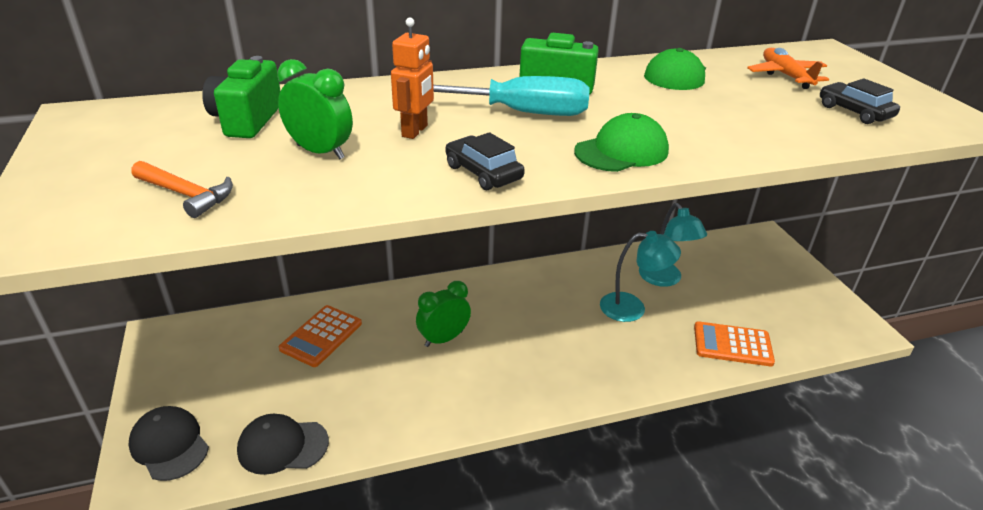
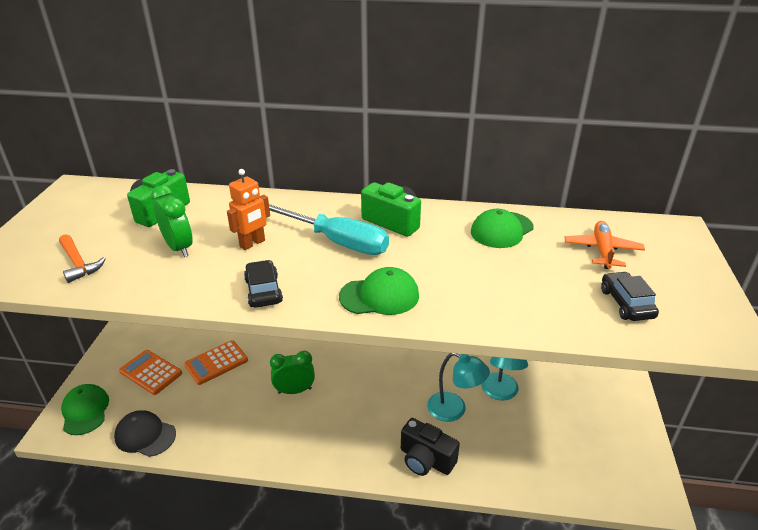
camera: 25 degrees right, 0 degrees up
black cap [129,406,209,481] -> green cap [61,384,109,435]
orange calculator [694,321,775,366] -> orange calculator moved to [119,350,182,395]
none -> black camera [401,418,460,476]

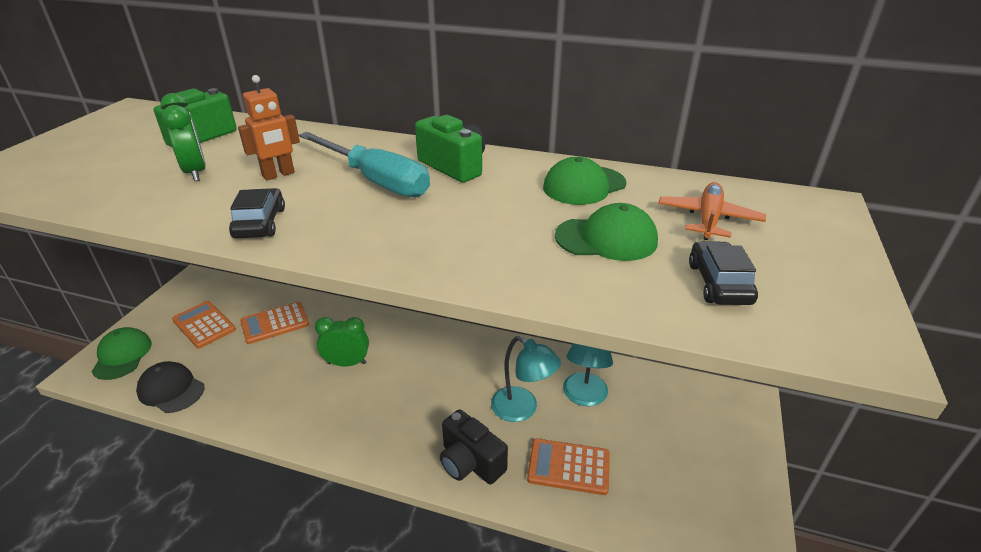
camera: 10 degrees right, 0 degrees up
orange hammer [59,234,106,283] -> none
green cap [339,267,419,315] -> green cap moved to [555,203,658,261]
none -> orange calculator [527,439,610,495]

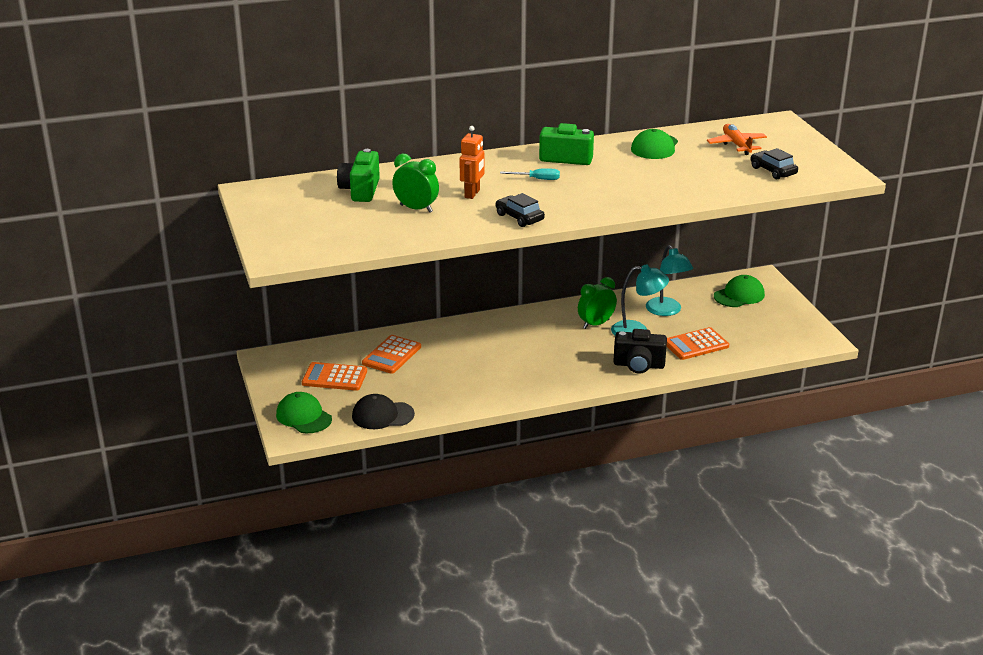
camera: 35 degrees left, 5 degrees down
turquoise screwdriver [299,132,430,197] -> turquoise screwdriver [500,168,560,180], size x0.46
green clock [315,317,369,367] -> green clock moved to [578,277,617,329]
green cap [555,203,658,261] -> green cap moved to [714,275,765,307]

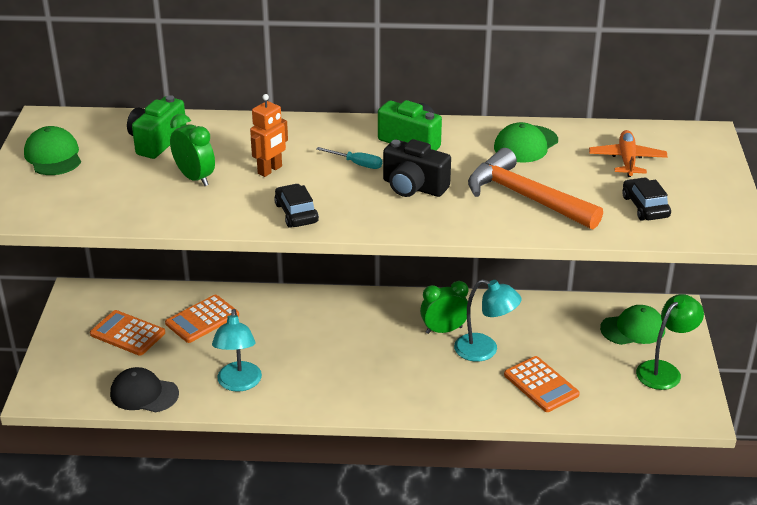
camera: 20 degrees right, 5 degrees up
green cap [276,392,332,433] -> green cap moved to [24,126,81,175]
black camera [613,329,667,374] -> black camera moved to [383,139,451,197]
turquoise lamp [646,245,693,316] -> turquoise lamp moved to [212,309,262,392]
orange calculator [667,327,729,360] -> orange calculator turned 120 degrees counterclockwise [504,356,580,412]
none -> orange hammer [468,148,603,229]
none -> green lamp [636,294,704,390]

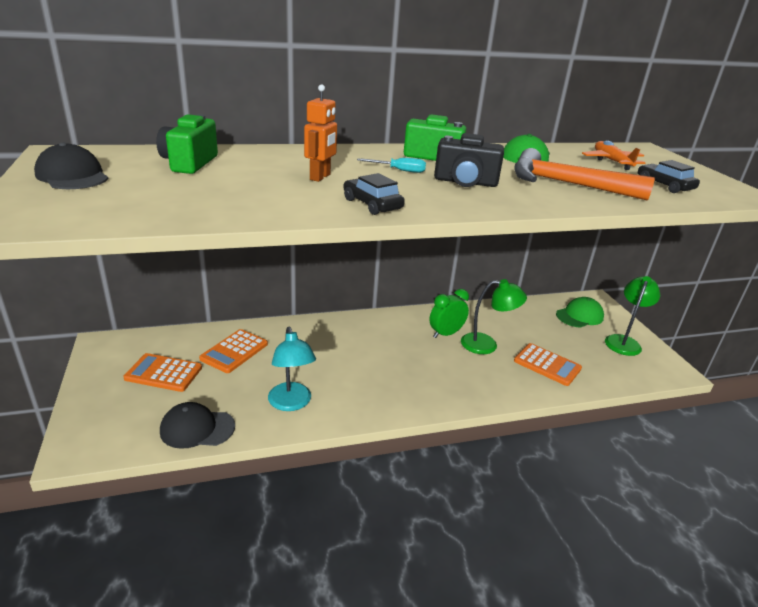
camera: 20 degrees left, 5 degrees down
green cap [24,126,81,175] -> black cap [34,142,108,189]
green clock [170,114,215,186] -> none
turquoise lamp [454,279,521,362] -> green lamp [461,279,527,354]

